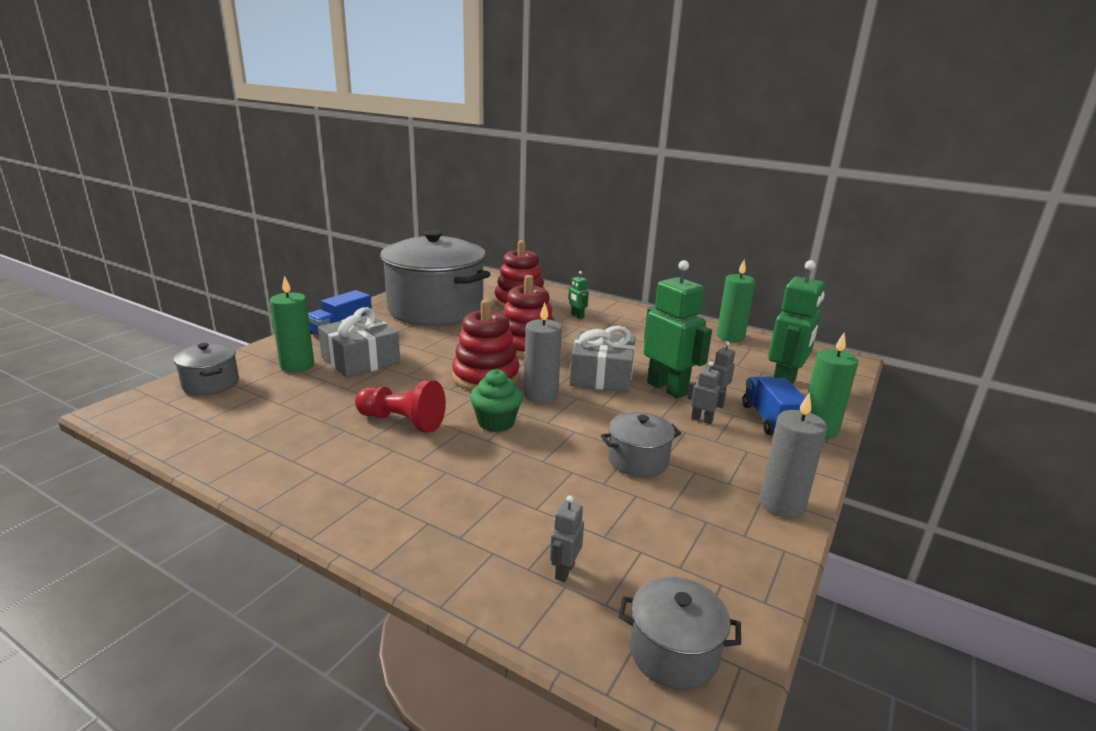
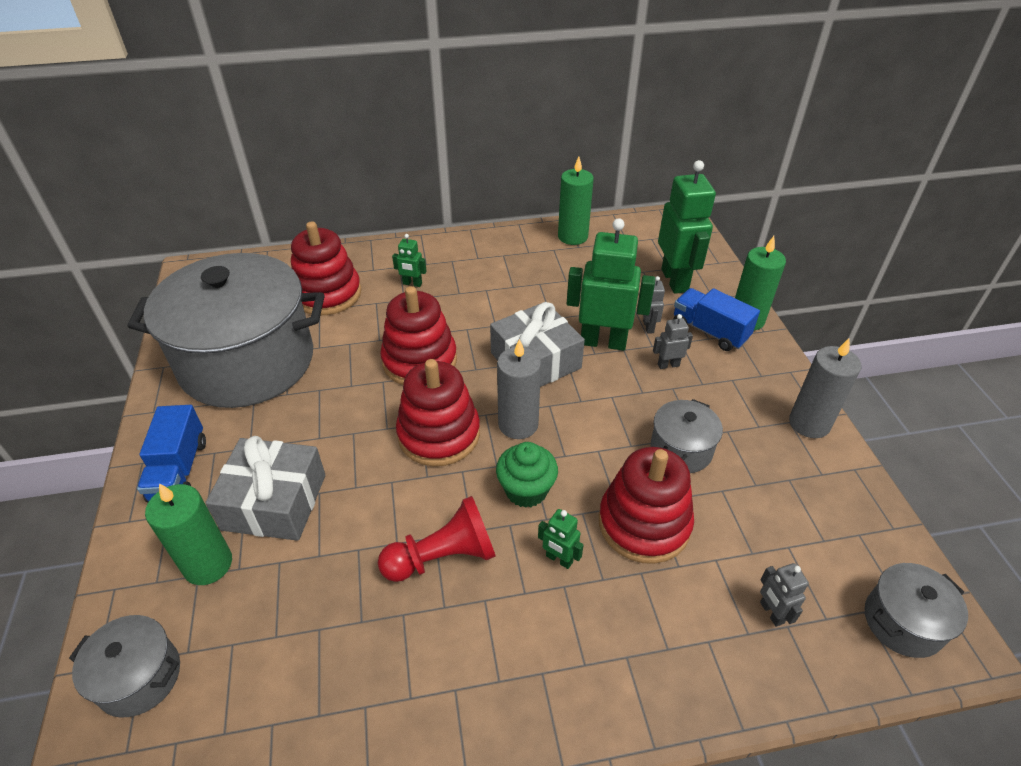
camera: 40 degrees left, 20 degrees up
none -> green robot [538,509,584,569]
none -> red stacking toy [599,447,694,564]

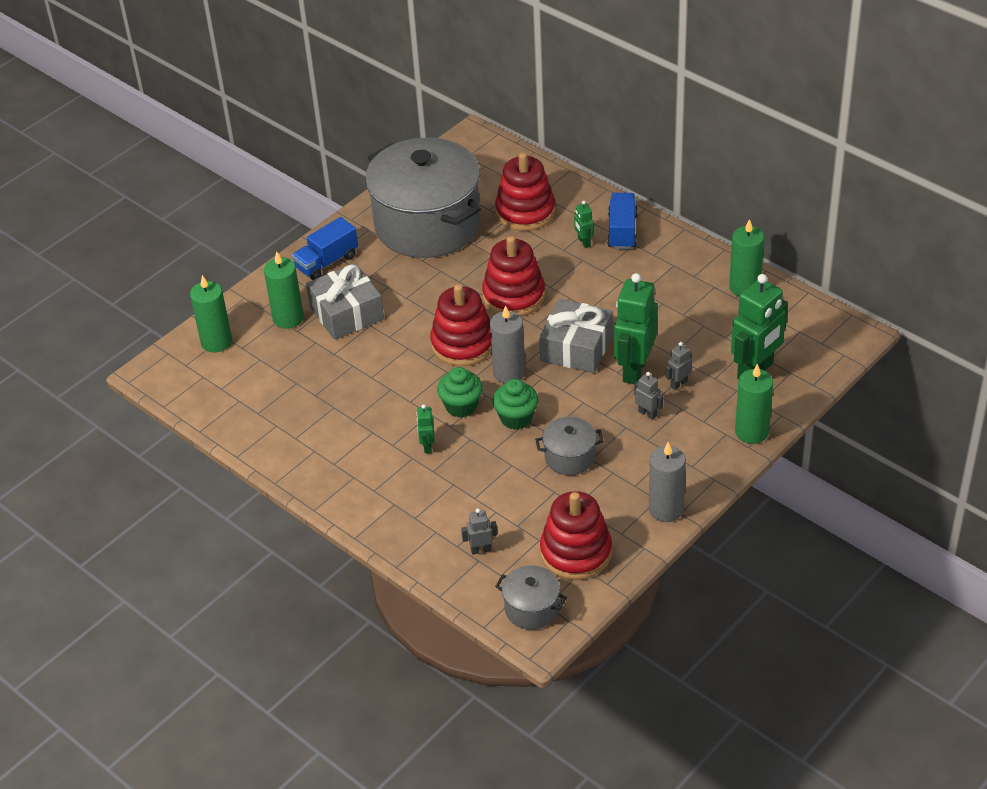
camera: 55 degrees right, 0 degrees up
grey pot [69,615,180,718] -> green candle [190,275,232,353]
red pawn [378,496,496,582] -> none
green robot [567,218,655,351] -> green robot turned 135 degrees counterclockwise [614,273,657,384]
red stacking toy [599,447,694,564] -> red stacking toy moved to [540,491,612,580]
blue truck [673,288,760,351] -> blue truck moved to [607,193,637,249]
grey robot [760,563,809,627] -> grey robot turned 45 degrees clockwise [461,508,497,555]
none -> green cupcake [492,379,539,430]

